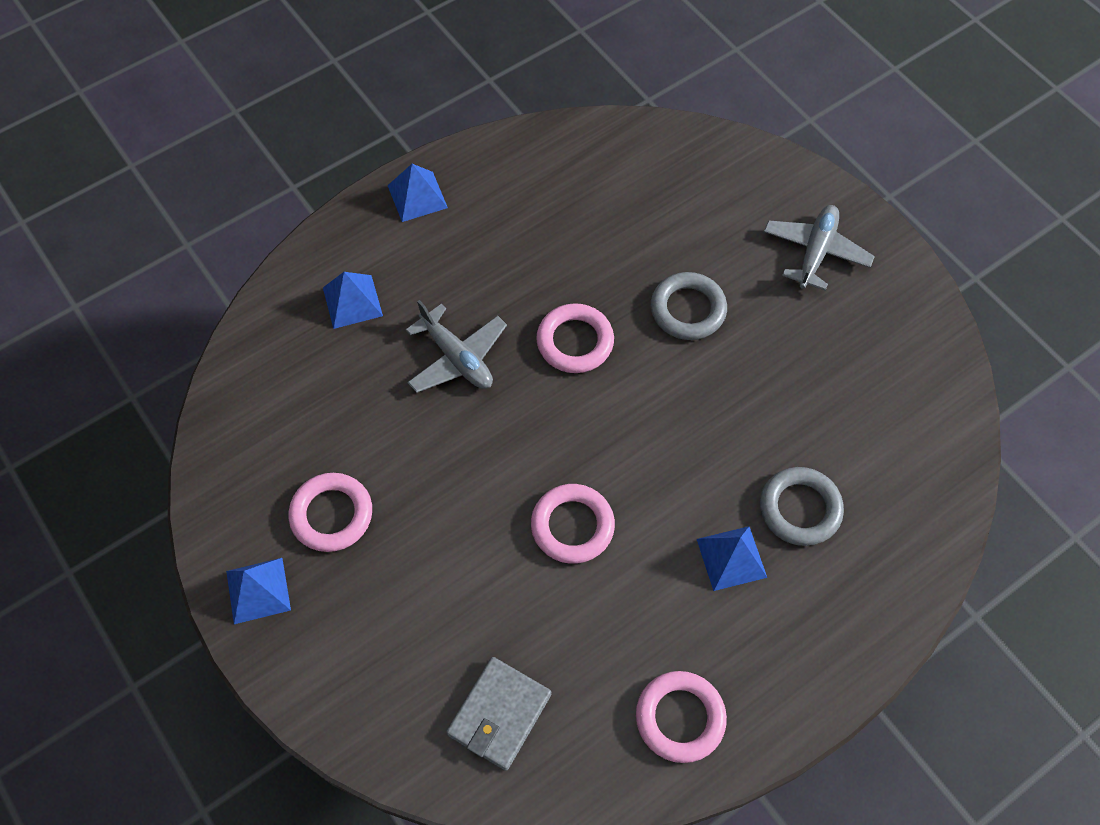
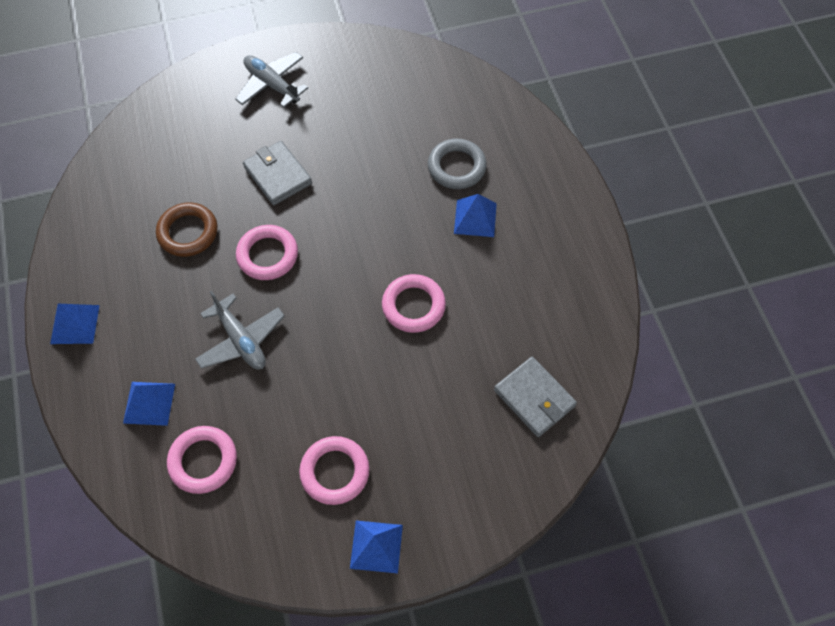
camera: 70 degrees left, 0 degrees up
grey plane [406,300,507,393] -> grey plane turned 75 degrees clockwise [195,291,285,370]
pink ring [636,671,727,763] -> pink ring moved to [167,426,237,494]
grey ring [651,272,727,340] -> grey wallet [243,141,312,205]
none -> brown ring [156,202,218,257]

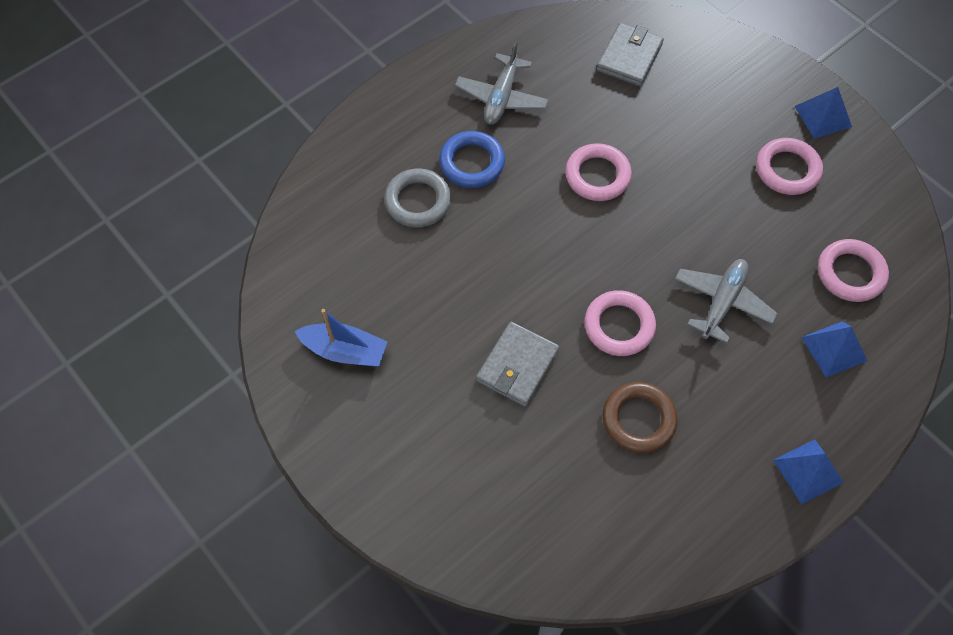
camera: 115 degrees left, 0 degrees up
grey plane [235,52,308,107] -> grey plane moved to [455,41,549,125]
blue pyramid [454,194,497,237] -> blue ring [439,131,505,188]
none -> blue boat [295,309,387,367]

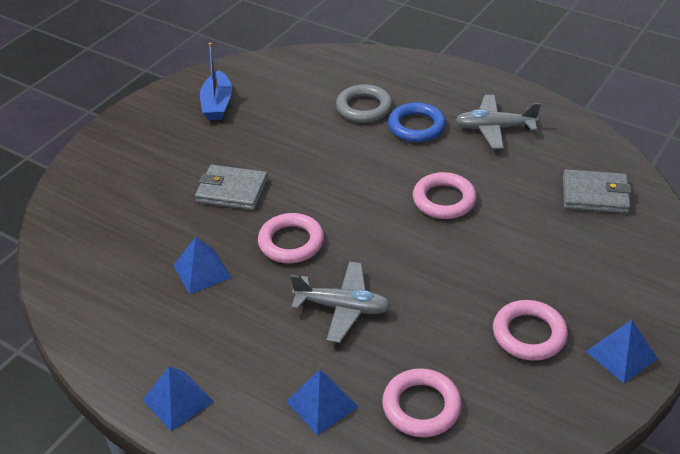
camera: 75 degrees right, 20 degrees down
brown ring [602,382,678,453] -> blue pyramid [173,237,232,295]

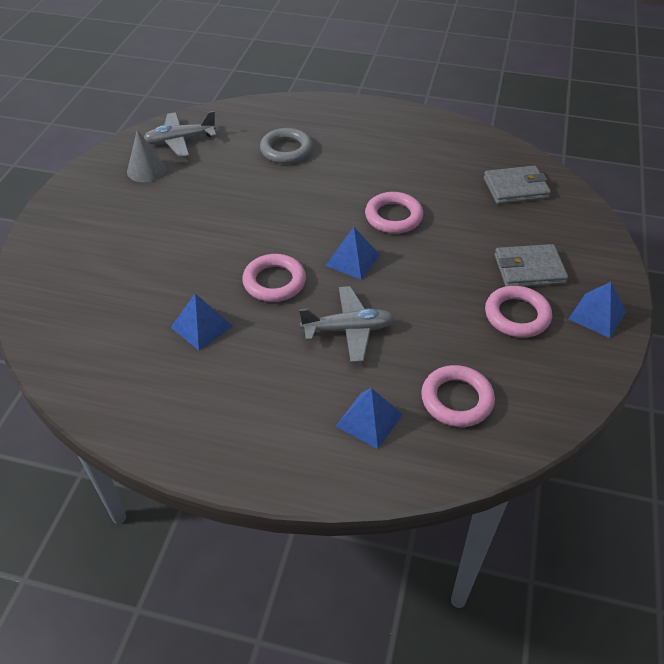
camera: 20 degrees left, 5 degrees up
blue pyramid [142,366,214,432] -> blue pyramid moved to [325,227,380,280]
grey wallet [195,165,268,210] -> grey wallet moved to [495,244,568,287]
blue boat [200,42,232,120] -> grey cone [127,130,166,182]
blue ring [388,102,446,143] -> none
grey plane [455,95,541,149] -> grey plane moved to [144,111,217,158]

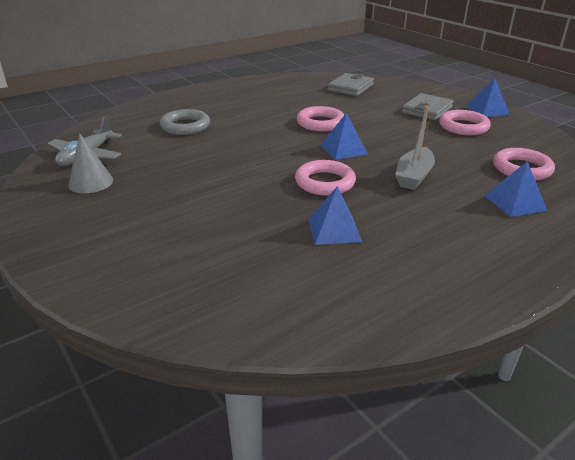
camera: 50 degrees left, 15 degrees down
grey plane [299,286,394,362] -> grey boat [396,106,435,190]

